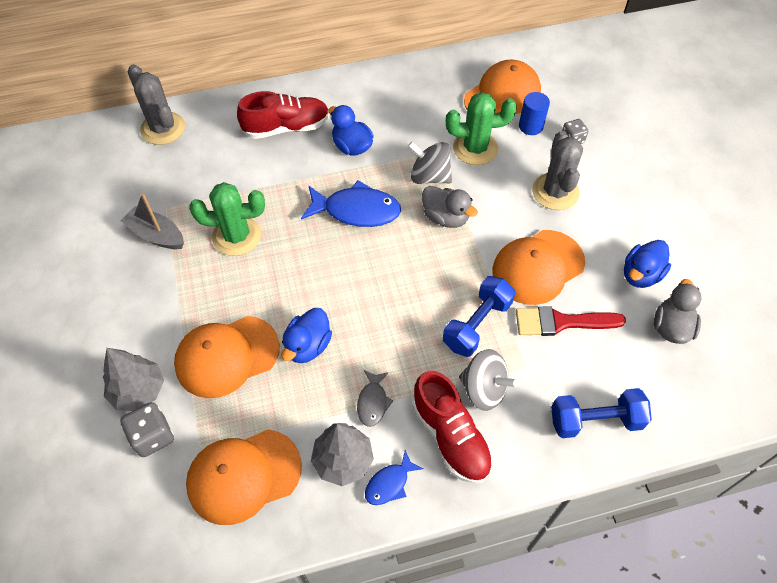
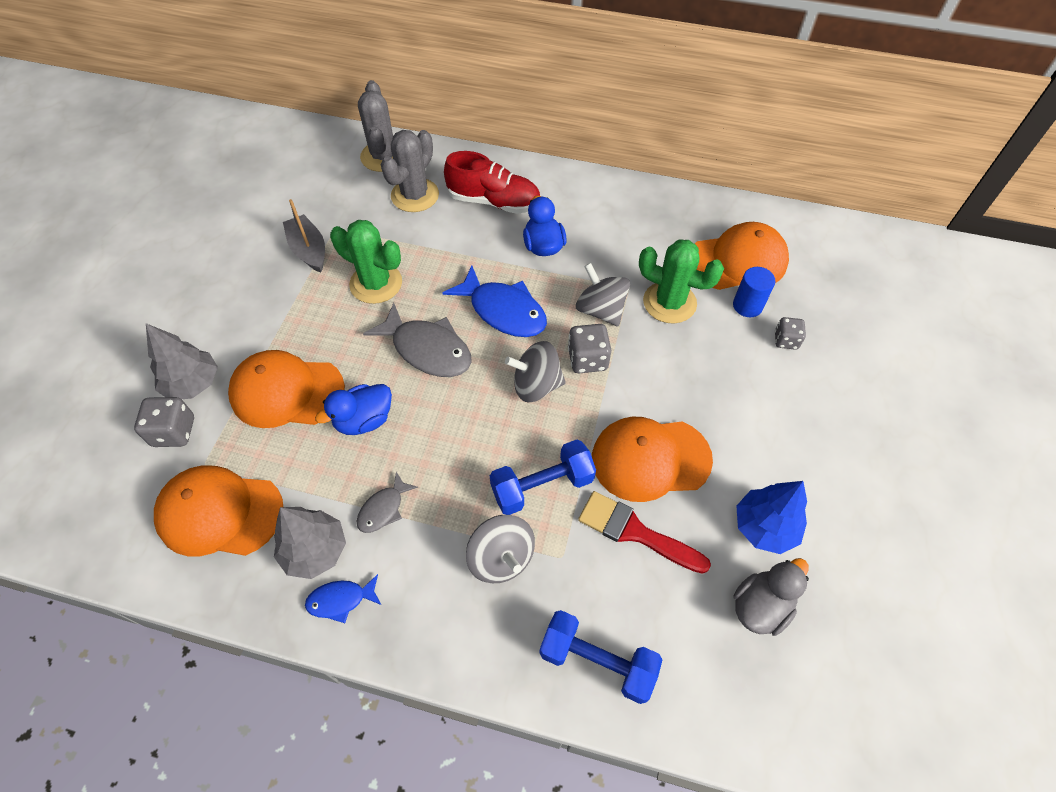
camera: 30 degrees right, 0 degrees up
red shoe [412,371,493,484] -> none
grey duck [422,186,478,228] -> grey dice [568,324,611,373]
grey cactus [532,131,583,210] -> grey cactus moved to [381,130,439,212]
blue duck [624,240,671,288] -> blue tree [736,481,807,554]
none -> grey fish [363,303,472,377]
none -> grey spinning top [505,341,566,402]

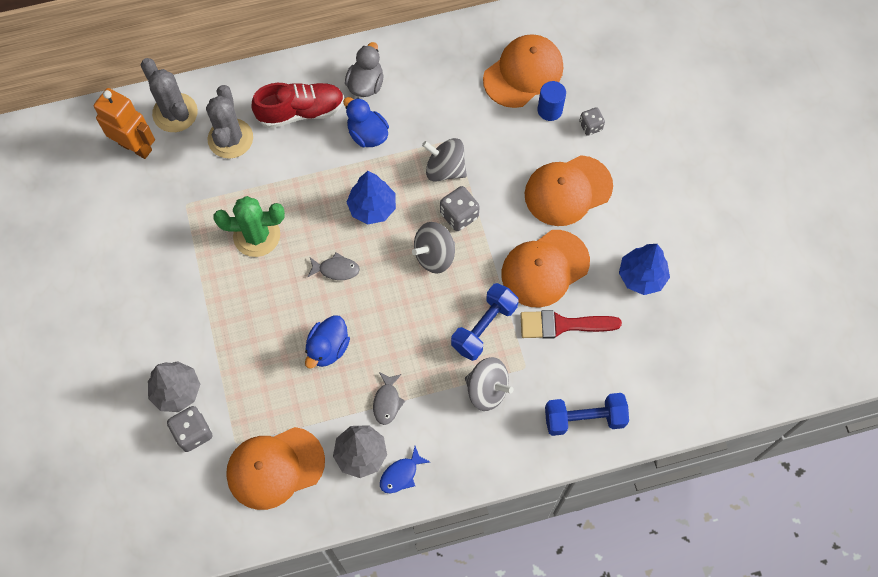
camera: 30 degrees left, 10 degrees up
orange cap [228,350,345,428] -> orange cap moved to [525,155,613,226]
grey boat [283,199,325,272] -> none
grey fish [363,303,472,377] -> grey fish [307,252,360,280], size x0.53
blue fish [442,265,547,337] -> blue tree [347,171,396,224]
green cactus [639,239,724,323] -> none
grey duck [733,558,809,636] -> grey duck moved to [345,42,384,97]
none -> orange robot [94,88,155,159]

